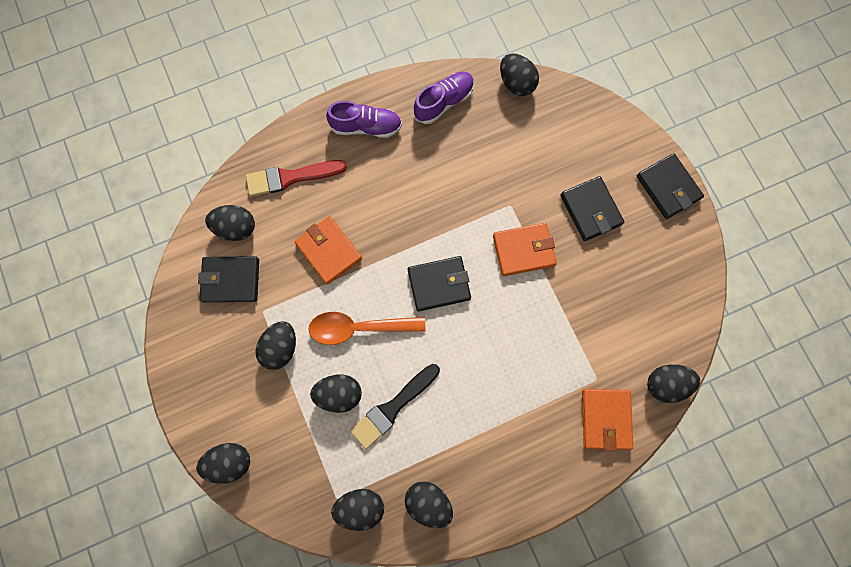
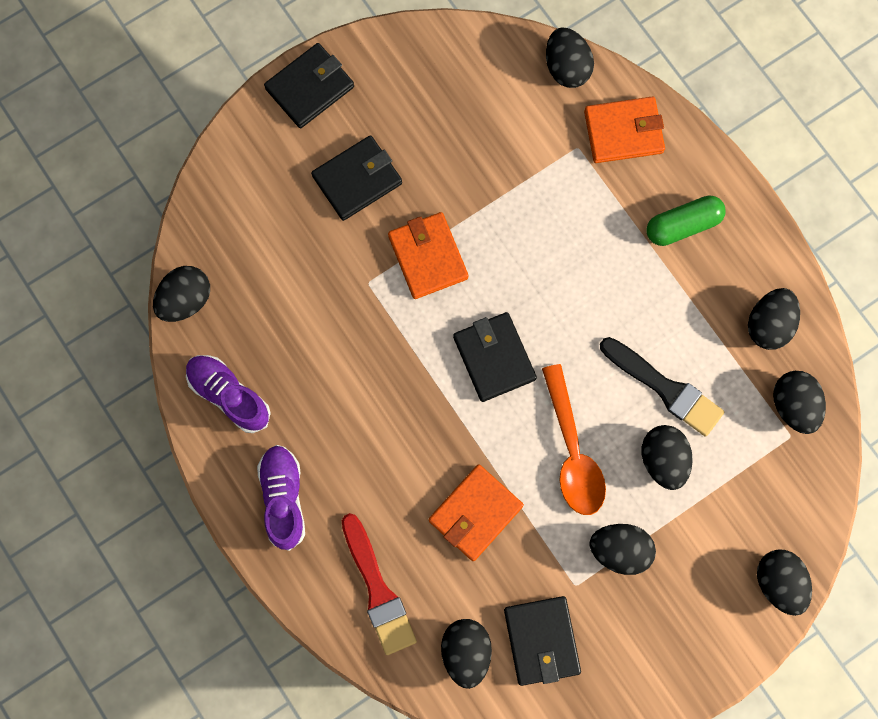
camera: 100 degrees left, 0 degrees up
none -> green capsule [647,195,725,246]

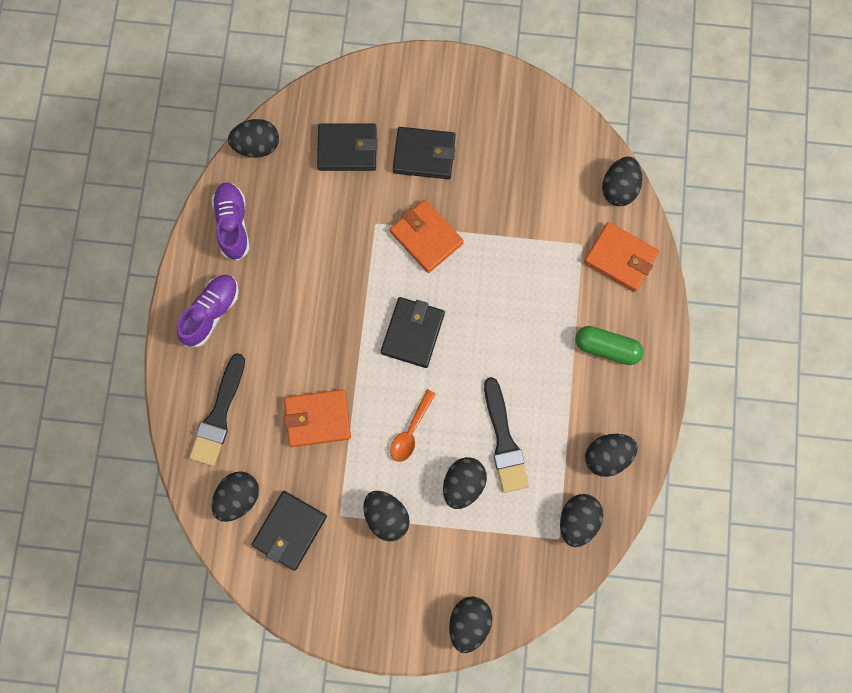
camera: 40 degrees right, 0 degrees up
black wallet [264,43,354,128] -> black wallet moved to [317,123,378,171]
red brush [342,513,417,655] -> black brush [189,353,245,466]
orange wallet [388,212,469,299] -> orange wallet turned 60 degrees counterclockwise [390,200,464,273]
orange spoon [542,364,606,515] -> orange spoon [390,389,436,462], size x0.62

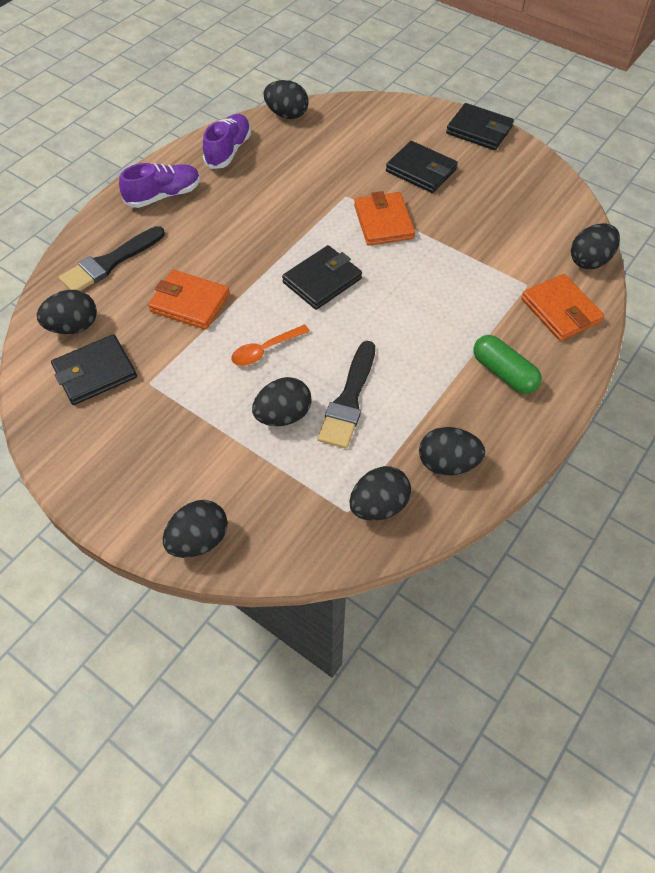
camera: 30 degrees right, 20 degrees down
black wallet [317,123,378,171] -> black wallet moved to [446,103,514,150]
black egg [363,491,410,542] -> none

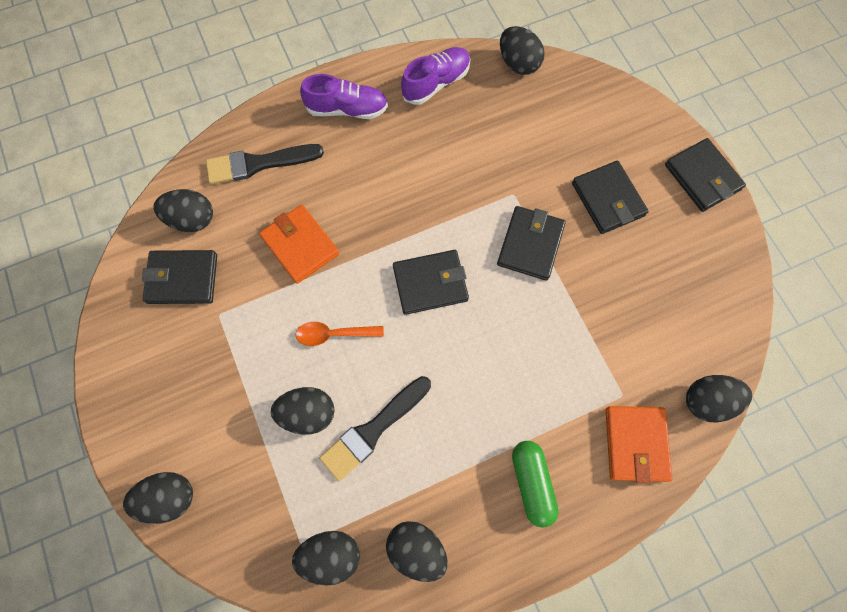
camera: 30 degrees right, 15 degrees up
orange wallet [354,191,415,246] -> black wallet [497,206,566,281]

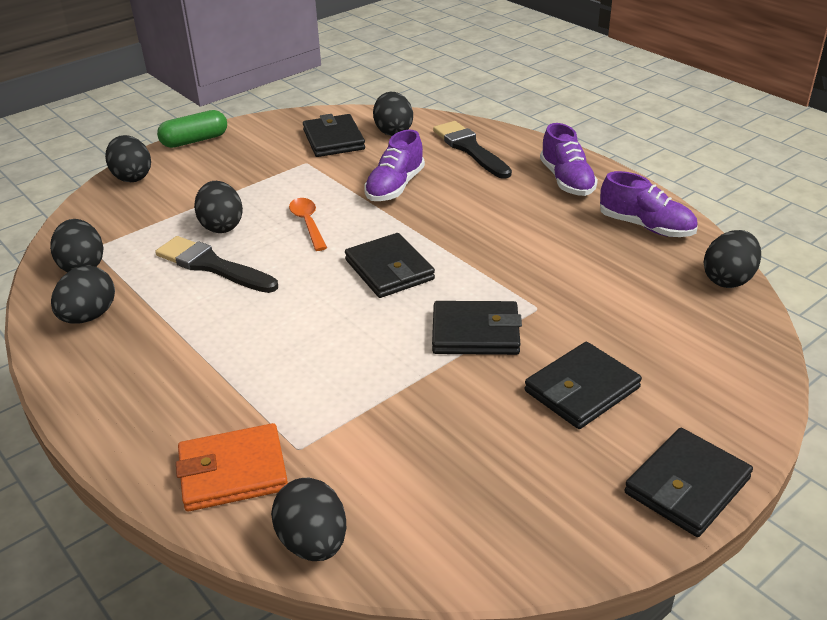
camera: 75 degrees right, 35 degrees down
orange wallet [259,205,339,284] -> purple shoe [364,130,425,201]
green capsule [512,441,559,528] -> green capsule moved to [157,110,227,148]

